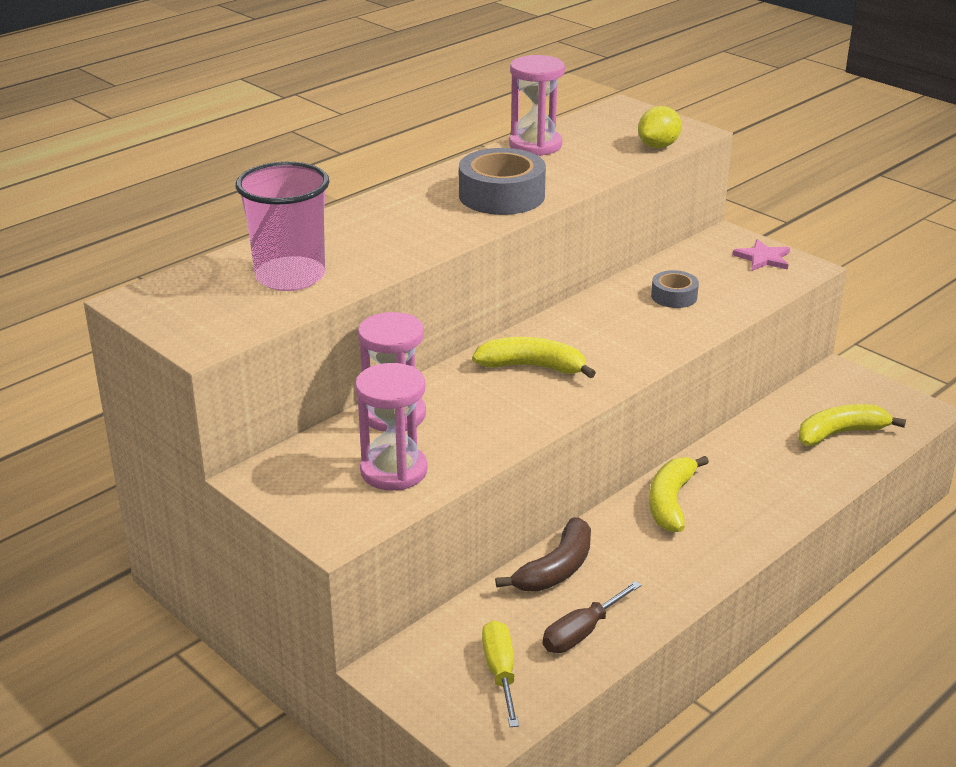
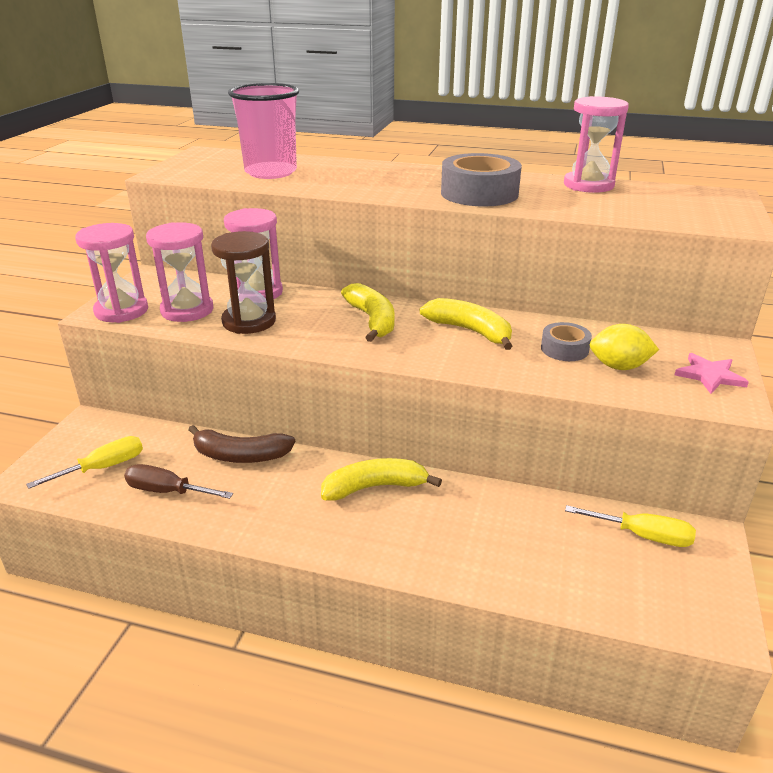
camera: 60 degrees right, 0 degrees up
yellow lemon [638,106,682,148] -> yellow lemon moved to [589,324,659,370]
yellow banana [798,404,906,446] -> yellow banana moved to [420,298,512,350]
none -> pink hourglass [75,223,148,323]
none -> brown hourglass [211,231,276,334]
none -> yellow screwdriver [565,505,696,547]

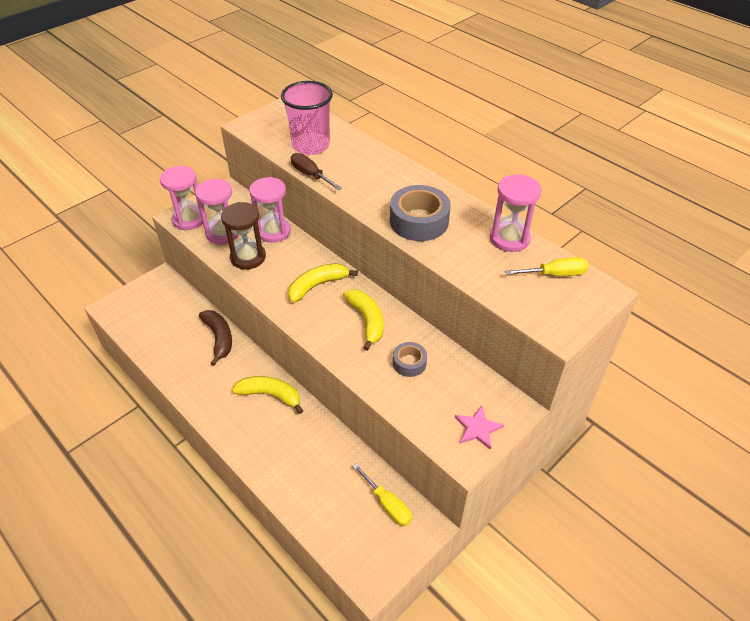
camera: 30 degrees right, 15 degrees up
yellow screwdriver [26,436,143,489] -> yellow screwdriver moved to [505,257,589,276]
brown screwdriver [124,464,233,499] -> brown screwdriver moved to [291,153,342,190]
brown banana [188,425,295,463] -> brown banana turned 150 degrees counterclockwise [199,310,232,366]
yellow banana [341,283,395,342] -> yellow banana turned 135 degrees counterclockwise [288,263,358,303]
yellow lemon [589,324,659,370] -> none

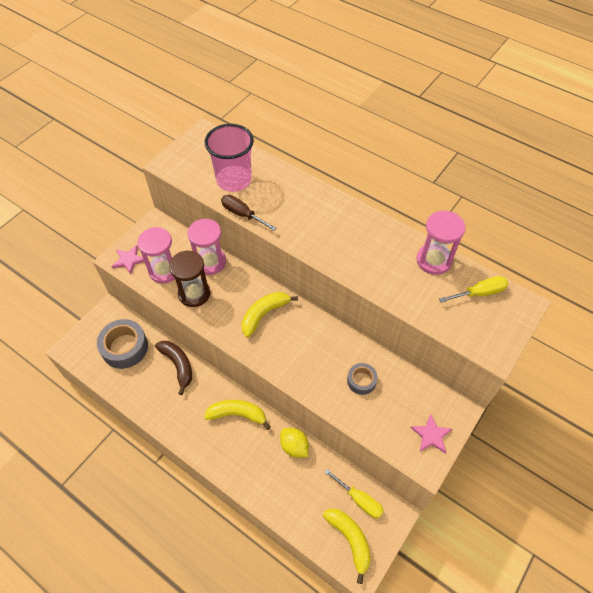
camera: 10 degrees left, 10 degrees up
pink hourglass [160,166,203,230] -> pink star [111,245,144,274]
yellow banana [343,289,383,351] -> yellow banana moved to [323,509,371,584]
grey tape [390,185,451,241] -> grey tape moved to [97,319,148,369]
none -> yellow lemon [280,428,309,458]

